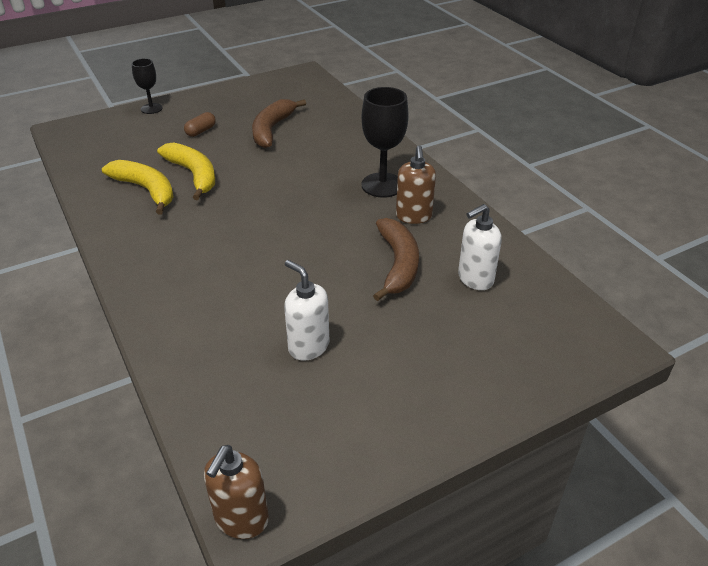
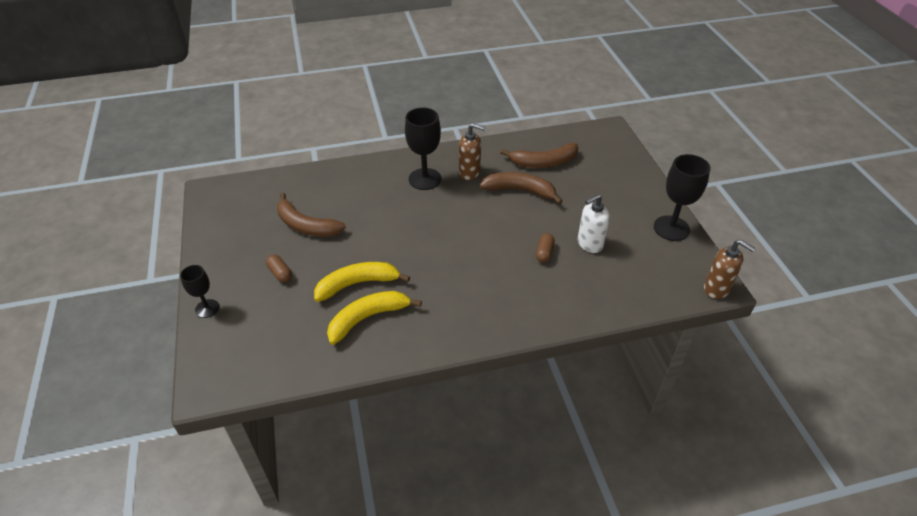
camera: 75 degrees left, 5 degrees up
white soap dispenser [458,204,502,290] -> brown banana [501,143,578,168]
none -> brown capsule [536,233,555,263]
none -> black goblet [653,154,710,241]

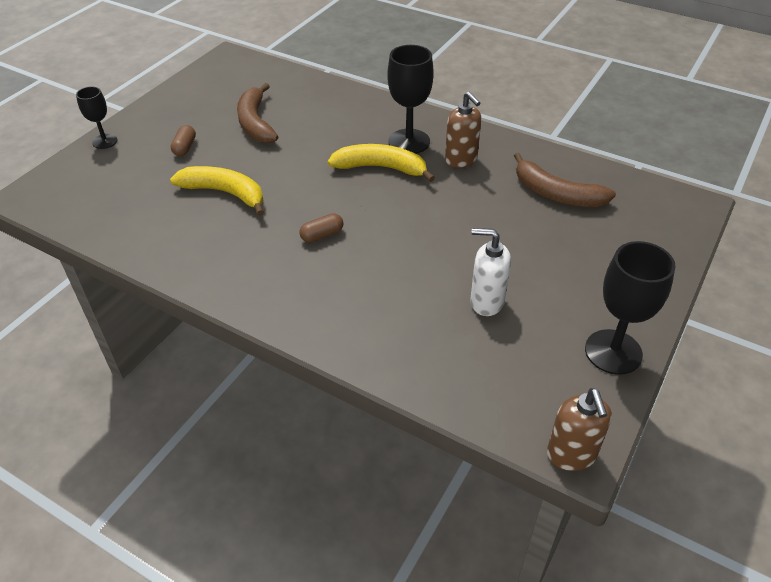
camera: 45 degrees right, 0 degrees up
yellow banana [327,291,422,345] -> yellow banana moved to [327,144,435,182]
brown banana [480,172,563,204] -> none
brown capsule [536,233,555,263] -> brown capsule moved to [300,213,343,243]

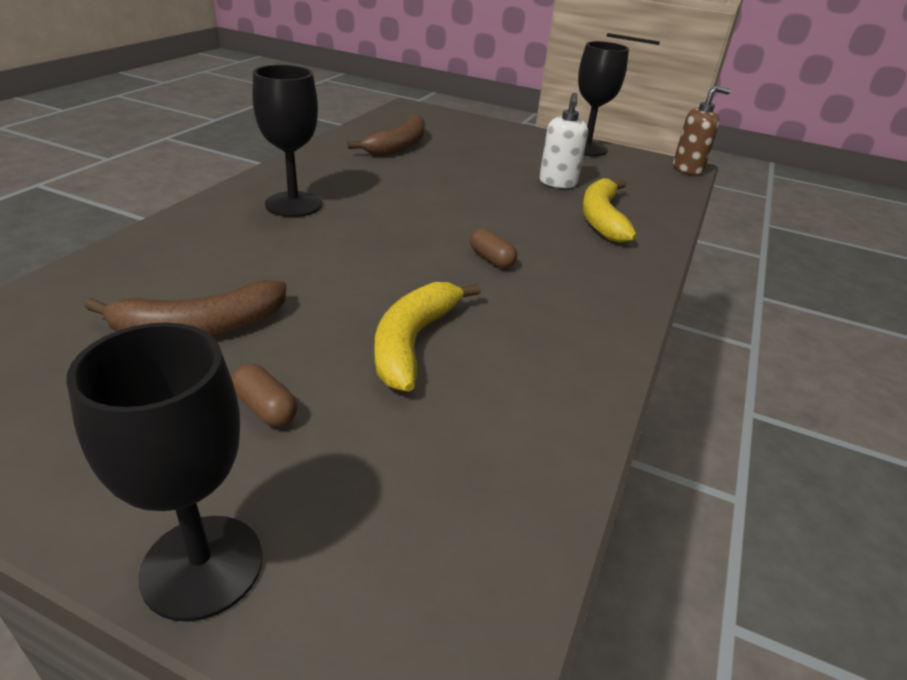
camera: 100 degrees left, 10 degrees down
black goblet [76,86,118,149] -> black goblet [66,323,262,622], size x1.70
brown capsule [171,125,196,156] -> brown capsule turned 45 degrees clockwise [232,364,297,427]
yellow banana [327,144,435,182] -> yellow banana moved to [582,178,637,243]
brown soap dispenser [445,91,481,168] -> none

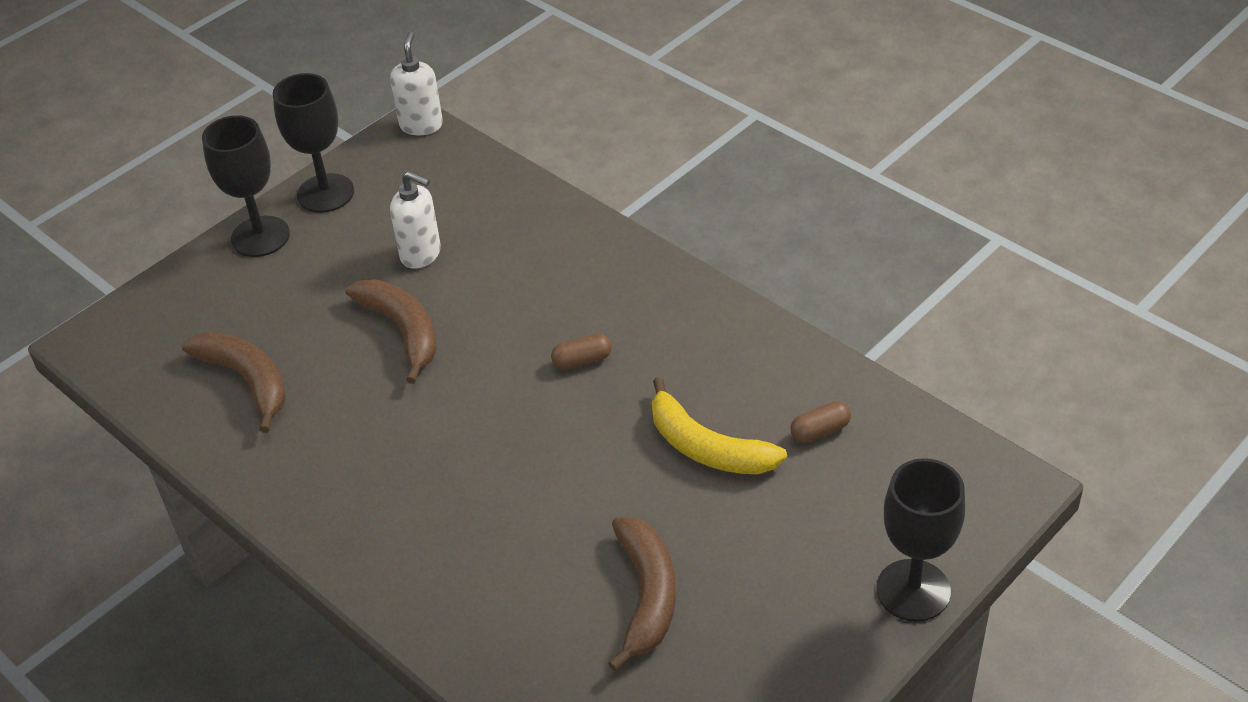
camera: 65 degrees left, 10 degrees up
brown capsule [232,364,297,427] -> brown capsule moved to [790,401,851,443]
black goblet [252,65,322,217] -> black goblet moved to [202,115,290,257]
yellow banana [582,178,637,243] -> none
brown soap dispenser [673,86,731,175] -> white soap dispenser [390,32,443,135]
none -> brown banana [345,279,436,384]

